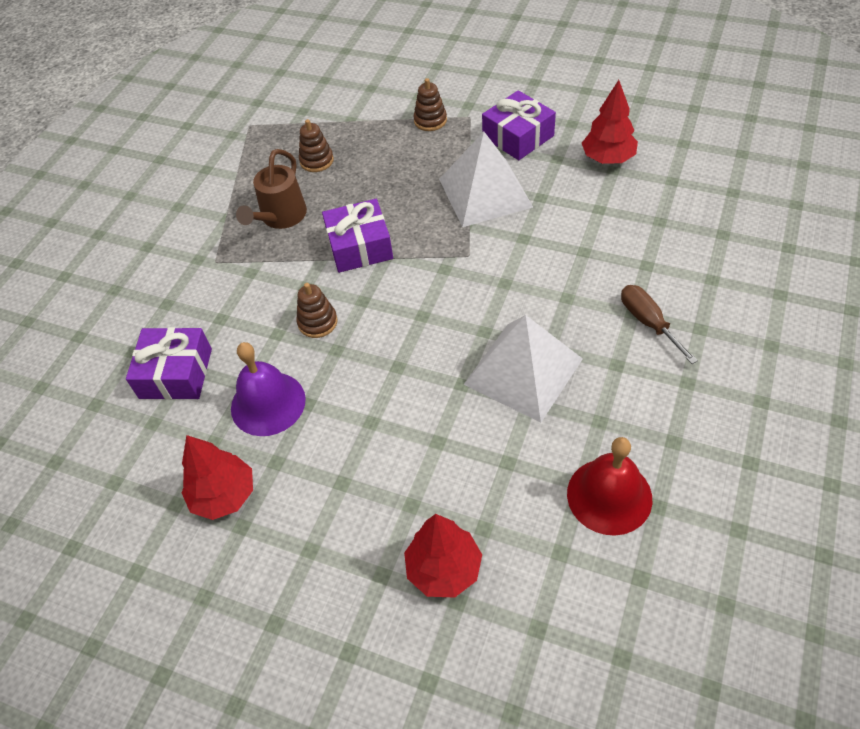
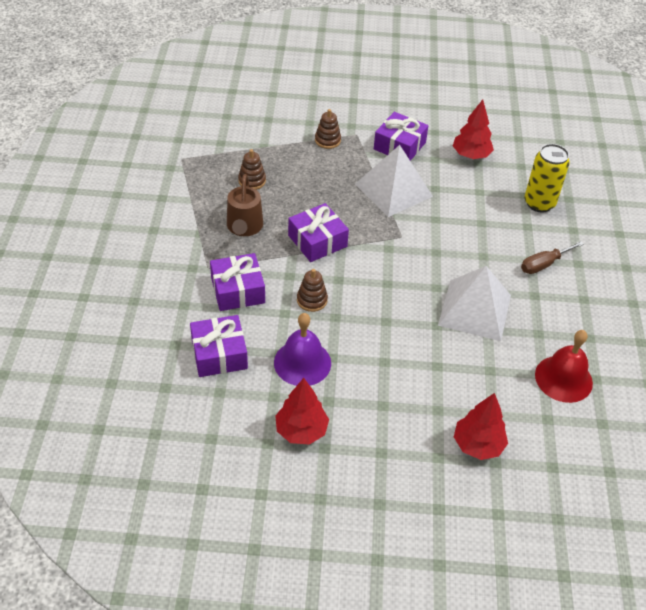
camera: 25 degrees left, 5 degrees down
brown screwdriver [621,285,698,364] -> brown screwdriver turned 75 degrees counterclockwise [521,241,584,274]
none -> purple gift [210,253,265,311]
none -> yellow can [525,144,570,213]

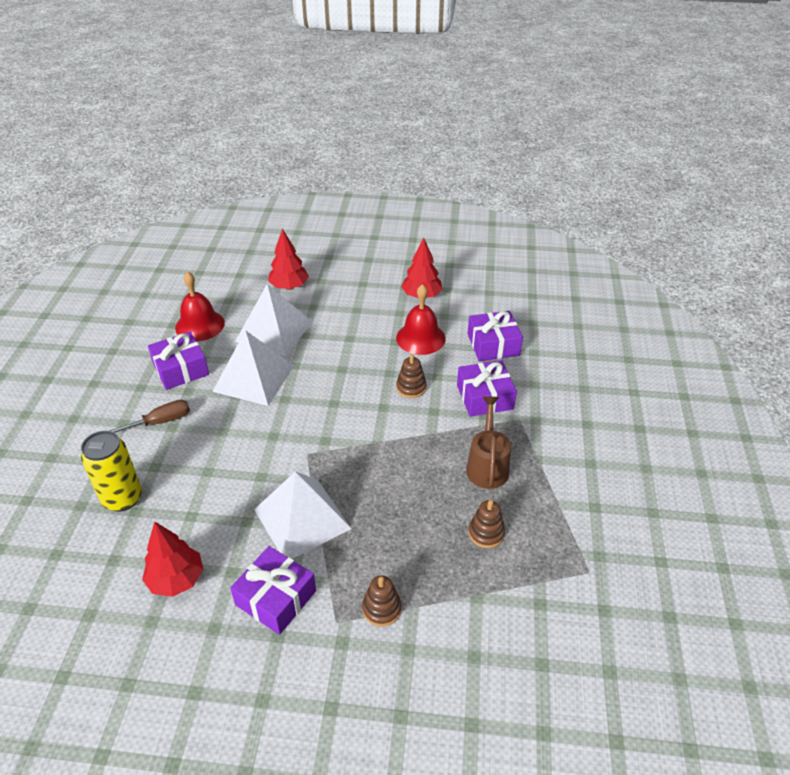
camera: 175 degrees left, 5 degrees down
purple bell [274,313,331,386] -> red bell [396,284,446,355]
purple gift [288,203,349,262] -> purple gift moved to [148,332,209,390]
none -> white pyramid [235,284,312,356]

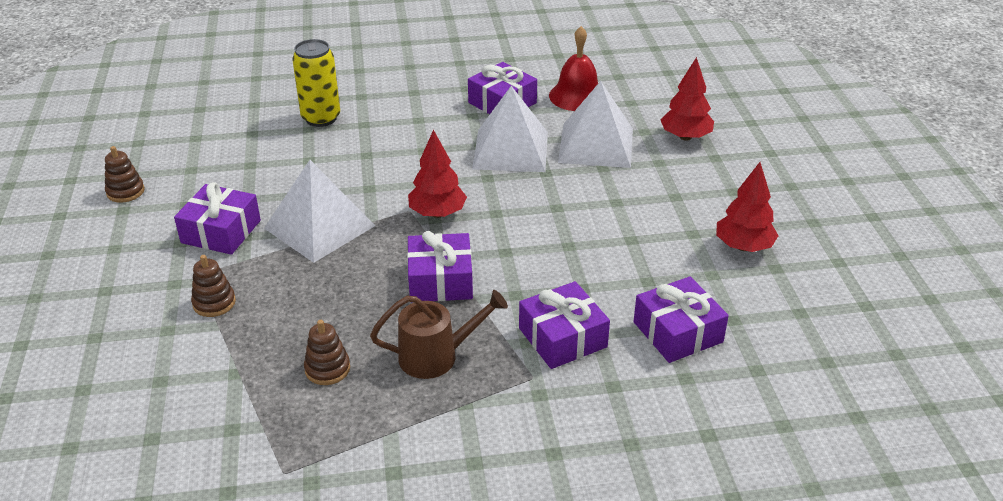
camera: 75 degrees right, 5 degrees down
brown screwdriver [109,400,190,433] -> none
red tree [142,522,203,597] -> red tree moved to [408,130,467,218]
red bell [396,284,446,355] -> none
brown stacking toy [396,354,427,398] -> brown stacking toy moved to [105,146,145,203]
none -> purple gift [407,231,473,301]

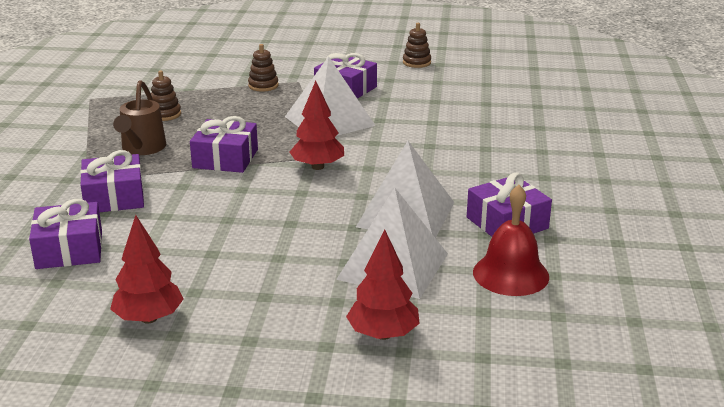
camera: 105 degrees right, 10 degrees down
yellow can [292,39,340,127] -> none

